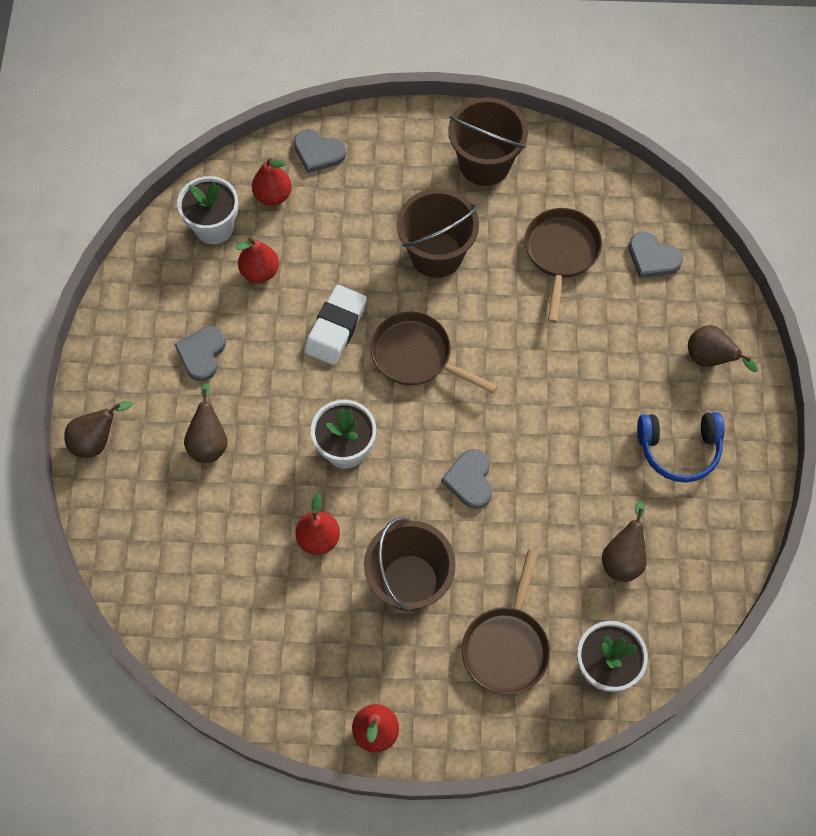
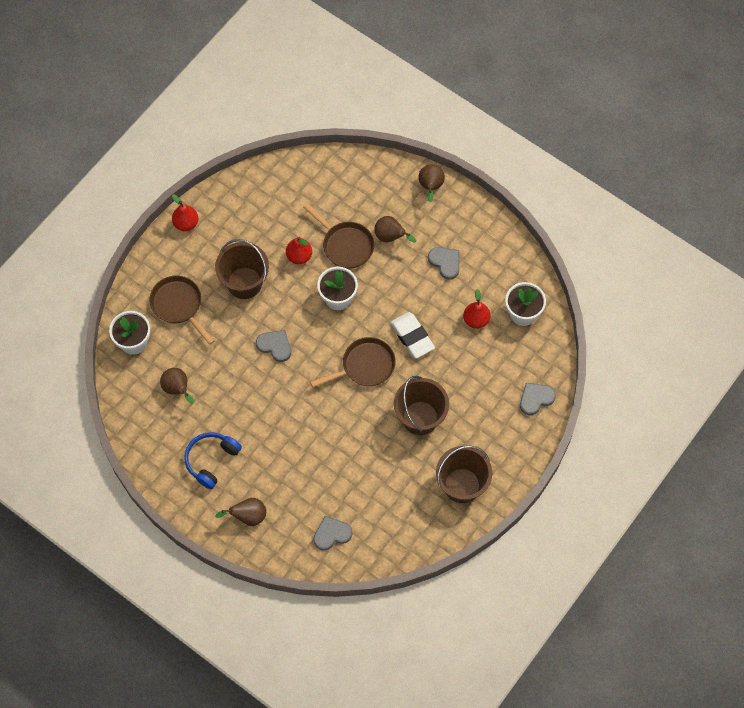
camera: 125 degrees right, 0 degrees up
red pear [252,158,292,206] -> none
brown pan [524,208,602,323] -> brown pan moved to [303,203,374,269]

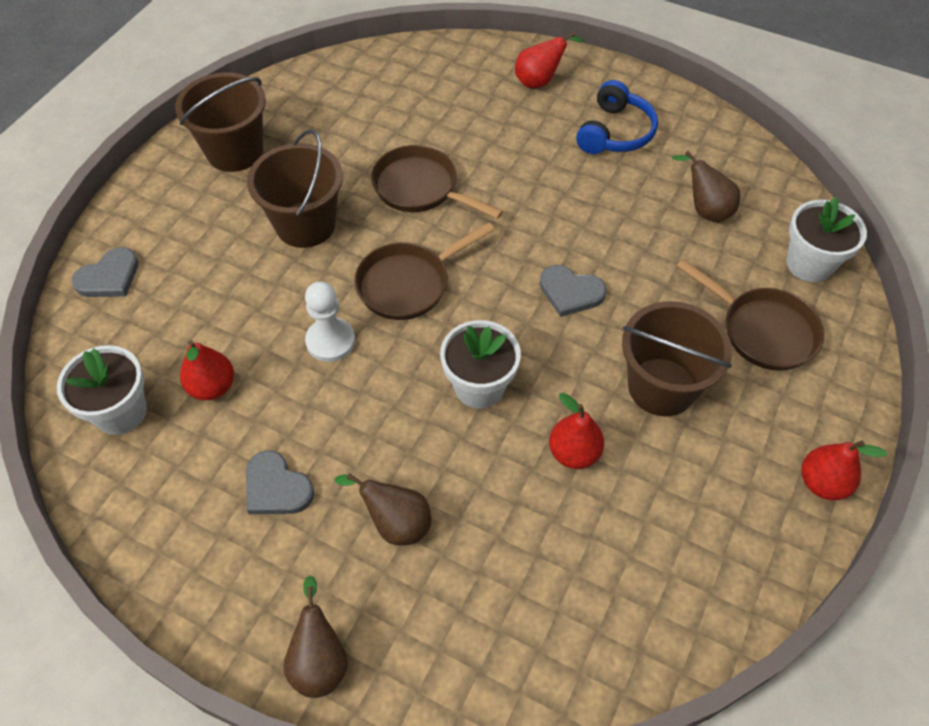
camera: 170 degrees right, 10 degrees down
brown pear [215,498,266,526] -> red pear [515,31,584,88]
brown pan [303,203,374,269] -> brown pan moved to [371,145,503,219]
grey heart [313,516,352,551] -> none
white eraser [390,312,435,358] -> white pawn [305,282,355,362]

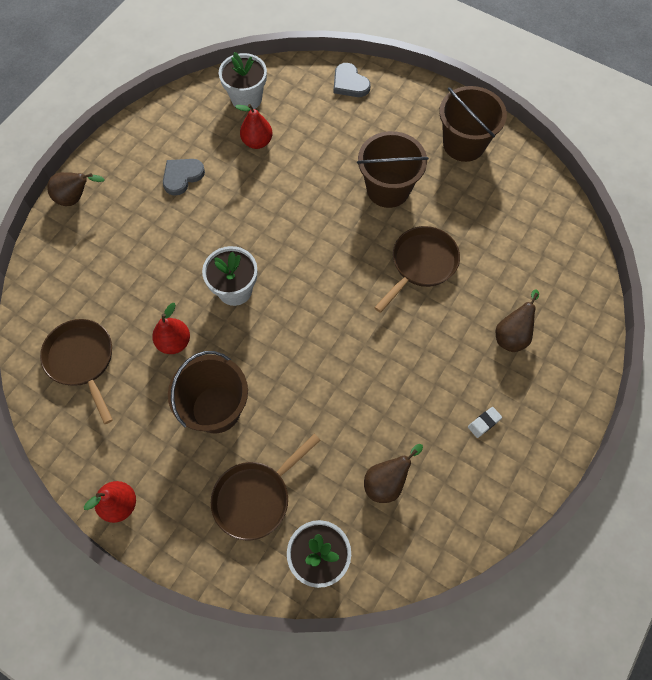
camera: 95 degrees right, 10 degrees up
white pawn [305,282,355,362] -> none
brown pear [334,473,431,546] -> brown pear moved to [496,290,539,352]
brown pan [354,222,495,320] -> brown pan moved to [40,319,113,424]
red pear [515,31,584,88] -> none
grey heart [540,265,607,317] -> none
blue headphones [576,80,658,154] -> white eraser [468,407,502,438]

